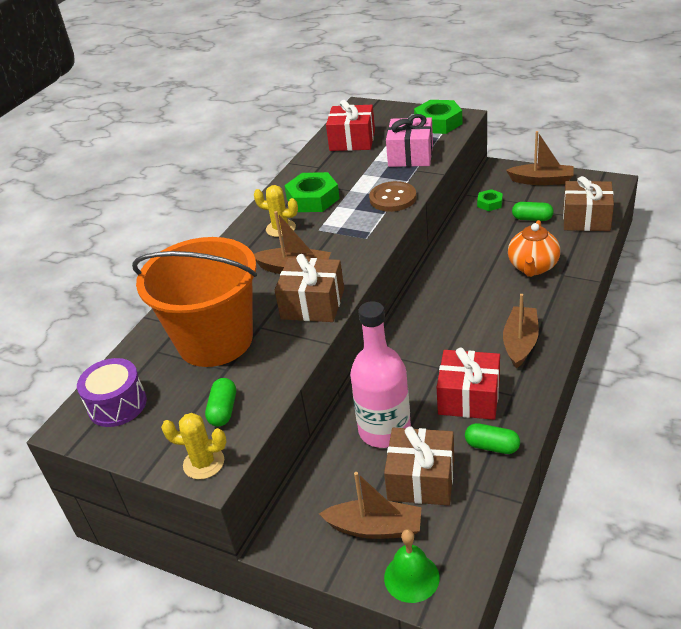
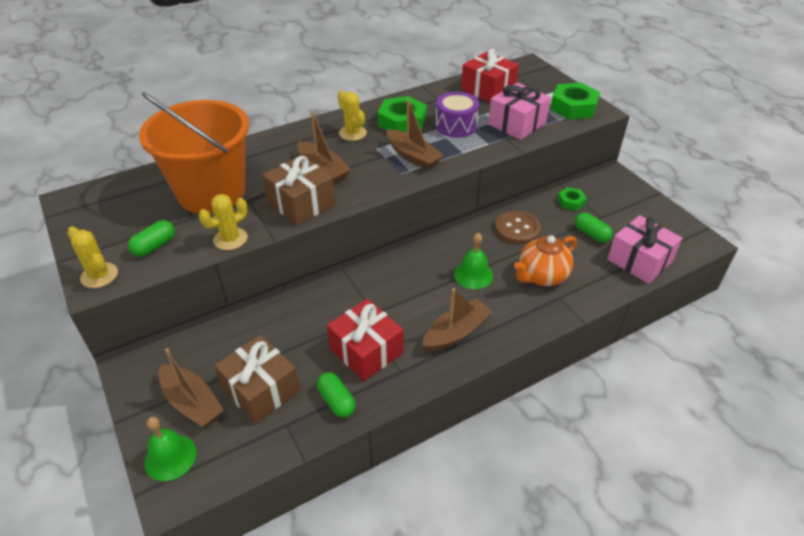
camera: 30 degrees right, 5 degrees up
purple drum [77,358,147,427] -> purple drum moved to [435,92,479,138]
pink bottle [350,301,411,448] -> none
brown button [369,181,417,212] -> brown button moved to [495,210,541,244]
brown boat [506,131,574,185] -> brown boat moved to [387,99,444,170]
brown gift [563,176,614,231] -> pink gift [607,215,682,284]
none -> yellow cactus [198,194,247,250]
none -> green bell [454,233,493,289]

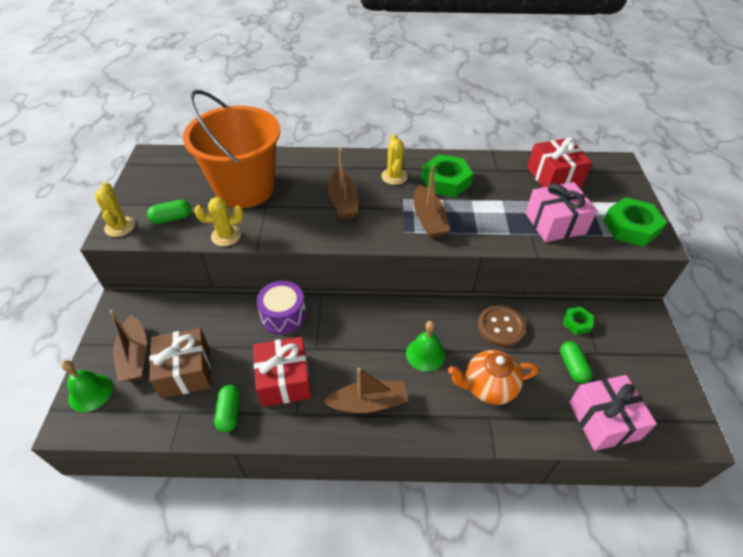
camera: 30 degrees right, 5 degrees up
brown gift [263,156,335,226] -> none
purple drum [435,92,479,138] -> purple drum moved to [257,281,306,334]

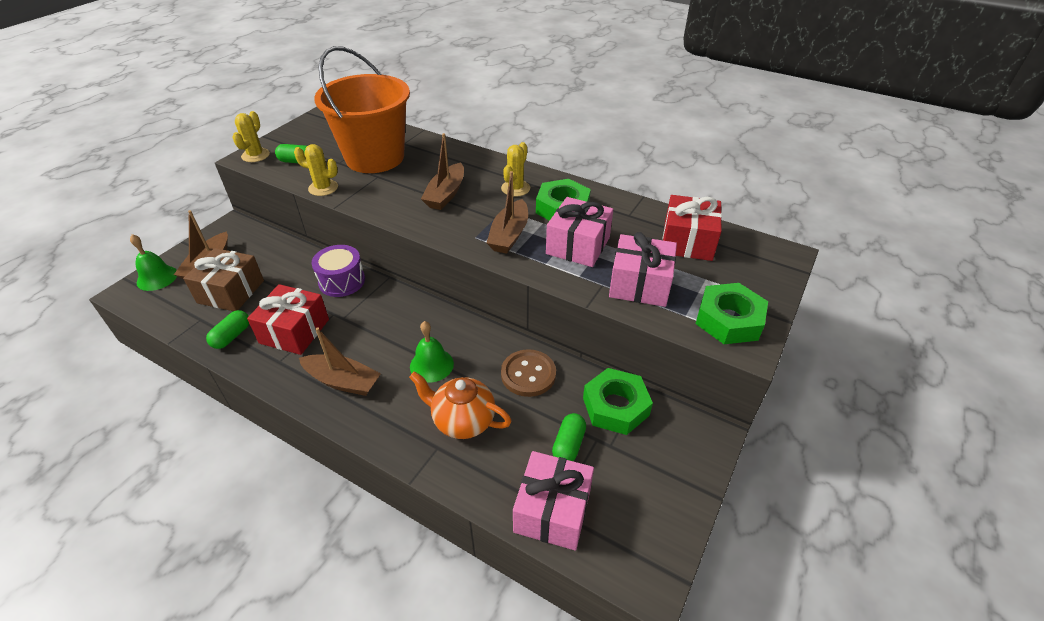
camera: 30 degrees right, 5 degrees down
green nut [563,307,594,335] -> green nut [583,368,653,435], size x1.83
none -> pink gift [546,197,613,267]

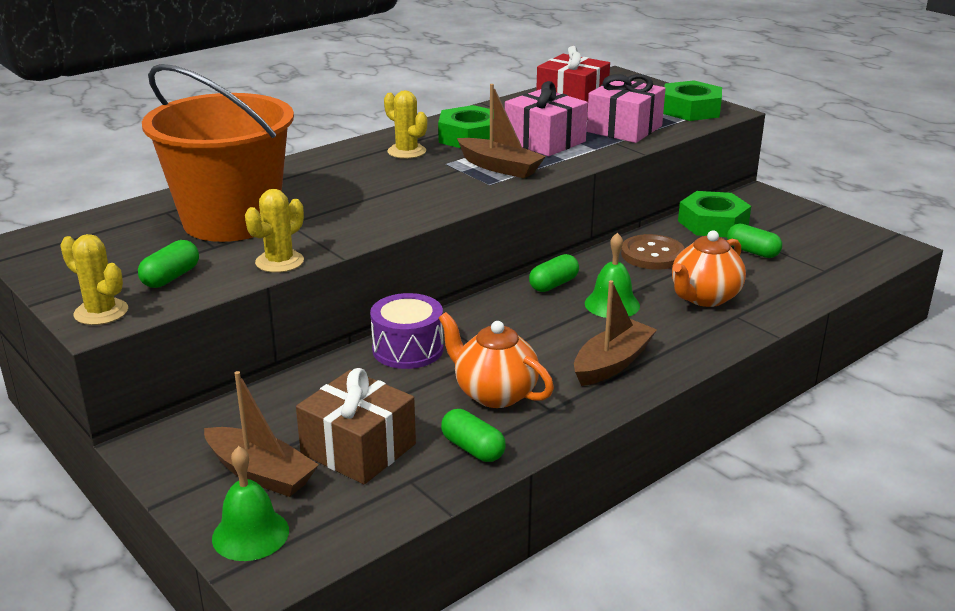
camera: 70 degrees left, 15 degrees down
red gift [247,284,329,355] -> orange teapot [439,312,554,408]
brown boat [421,133,464,210] -> none
pink gift [513,451,594,551] -> none
none -> green capsule [529,254,579,292]

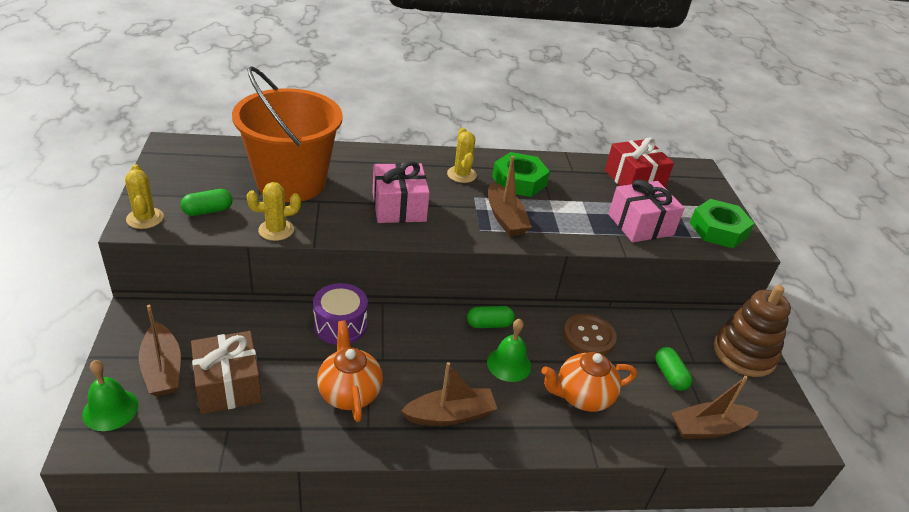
camera: 30 degrees right, 10 degrees up
green capsule [441,409,506,462] -> none
pink gift [505,81,588,156] -> pink gift moved to [373,161,430,223]
green nut [678,191,751,237] -> none
none -> brown boat [671,376,759,439]
none -> brown stacking toy [713,285,791,377]

